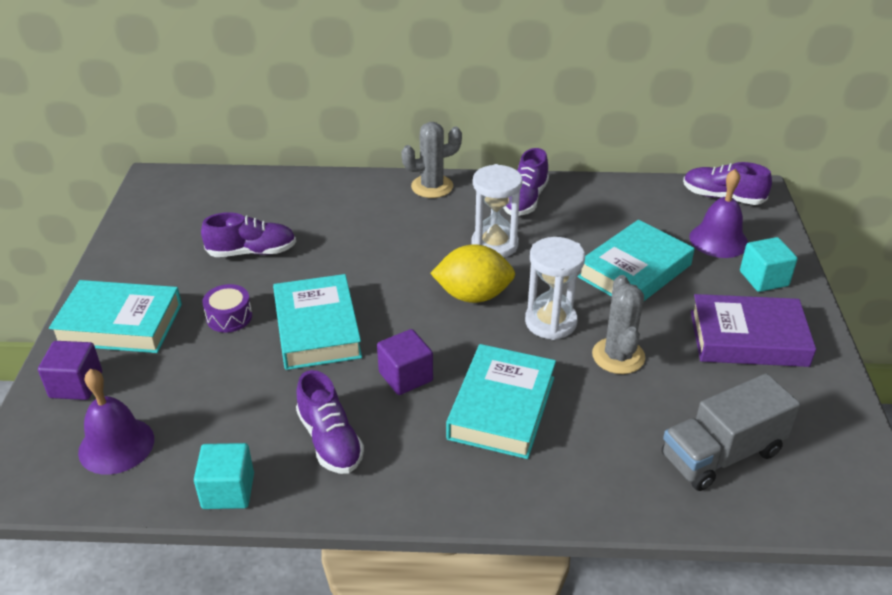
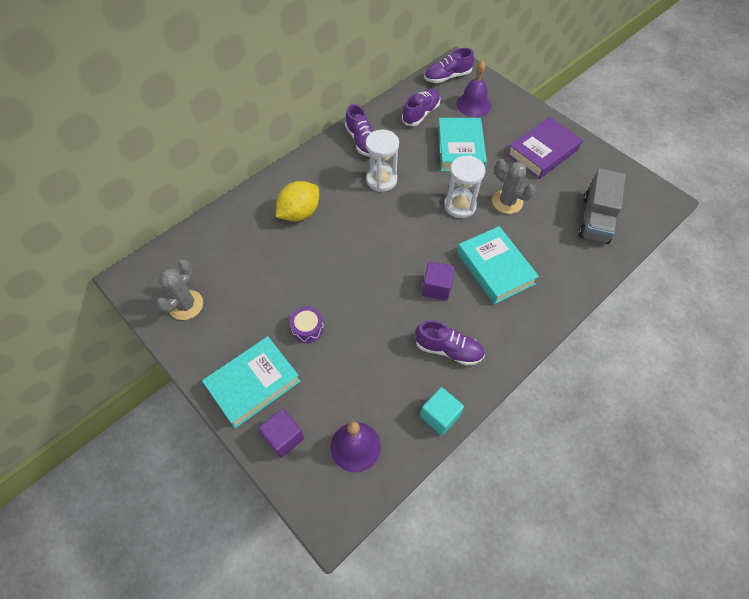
camera: 45 degrees left, 20 degrees up
purple shoe [201,212,296,257] -> purple shoe moved to [402,89,441,126]
turquoise book [273,274,362,370] -> none
grey cactus [401,122,462,198] -> grey cactus moved to [156,260,203,320]
yellow lemon [430,244,515,303] -> yellow lemon moved to [276,181,319,221]
turquoise cube [740,237,798,292] -> none

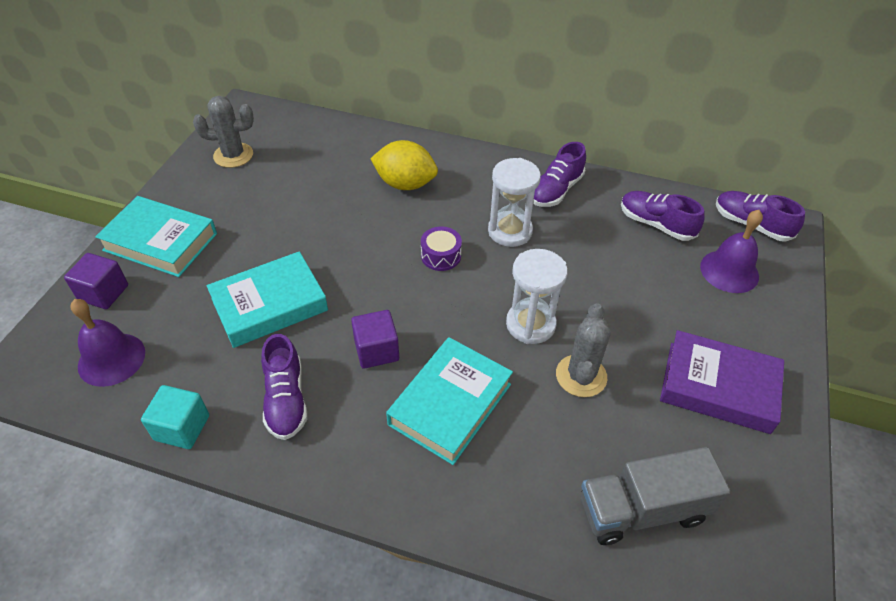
camera: 60 degrees right, 10 degrees down
purple drum [290,307,324,343] -> purple drum moved to [421,226,462,271]
purple shoe [402,89,441,126] -> purple shoe turned 150 degrees counterclockwise [621,191,705,241]
turquoise book [438,118,487,171] -> turquoise book moved to [206,251,328,348]

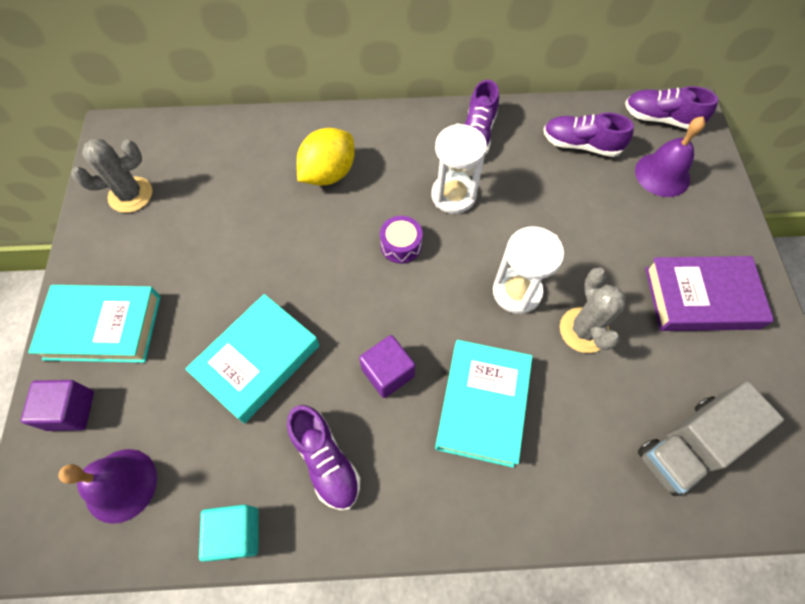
camera: 20 degrees left, 15 degrees up
yellow lemon [370,140,438,190] -> yellow lemon turned 45 degrees counterclockwise [297,128,355,185]

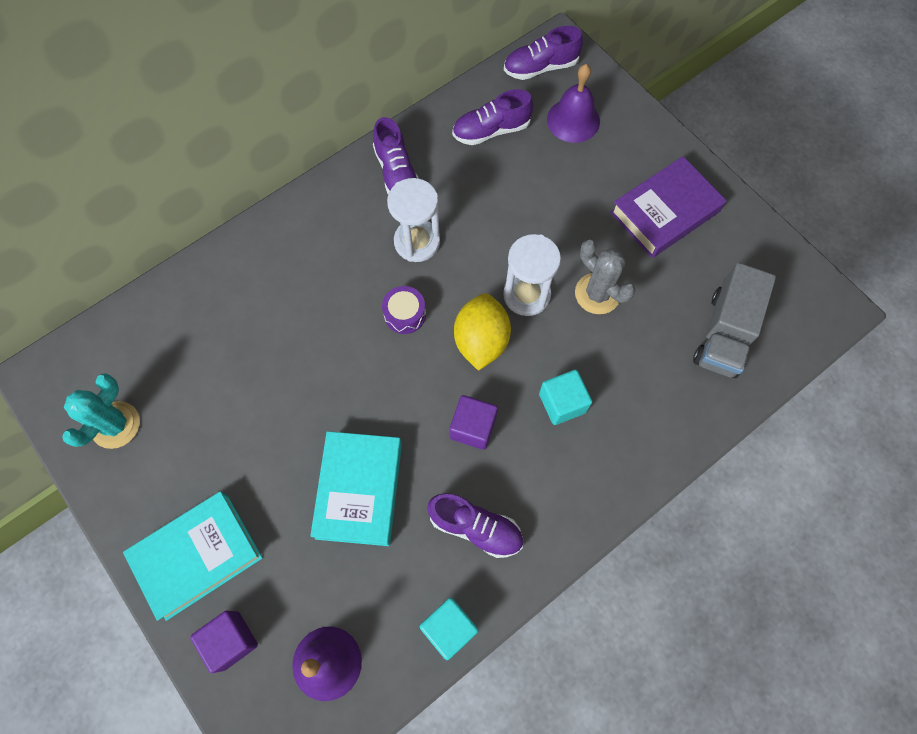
camera: 35 degrees left, 5 degrees up
grey cactus [72,139,152,213] -> turquoise cactus [62,373,140,449]
yellow lemon [297,128,355,185] -> yellow lemon moved to [454,293,511,371]
turquoise book [435,340,532,468] -> turquoise cube [539,370,592,425]

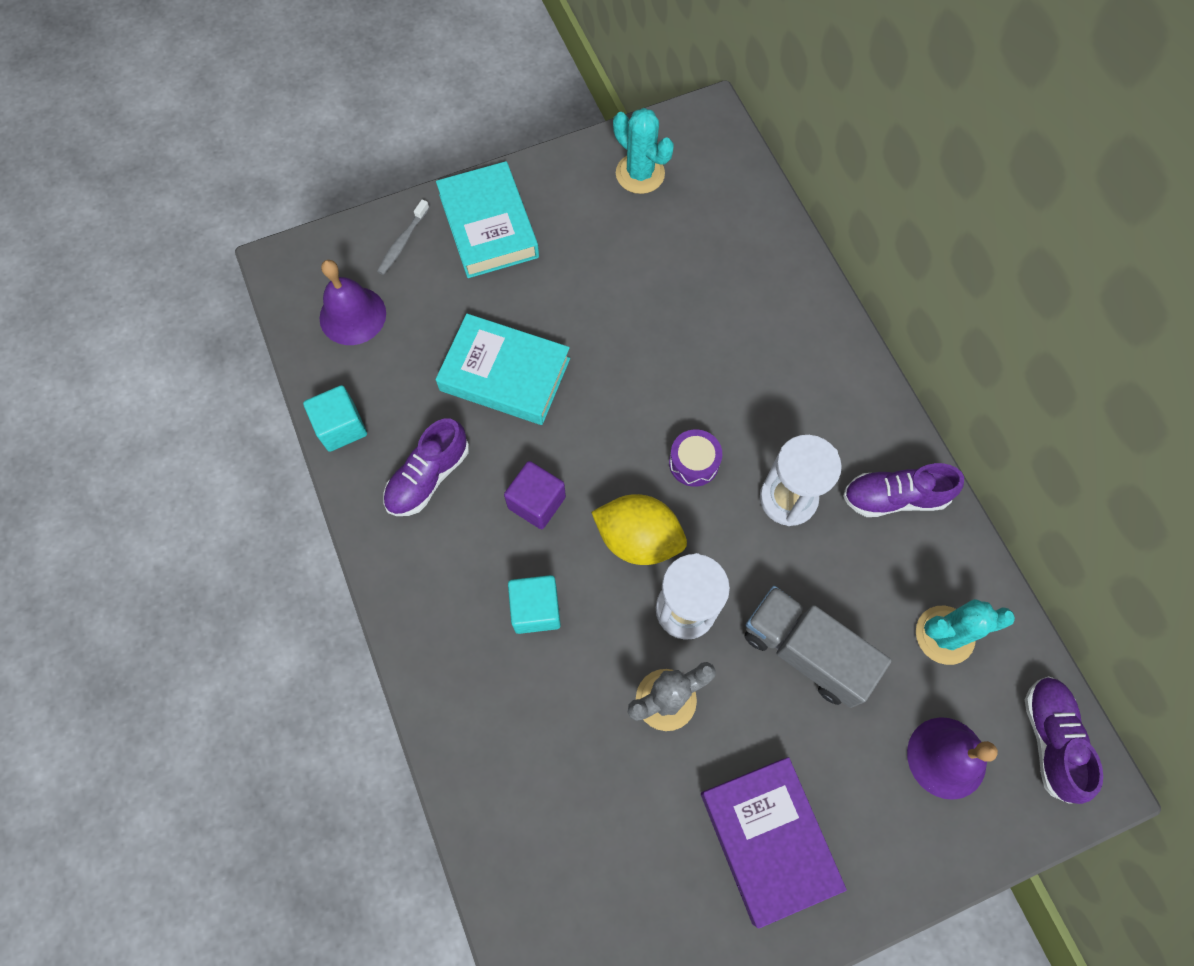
camera: 105 degrees right, 0 degrees up
purple cube [190,611,258,673] -> grey toothbrush [377,199,429,275]
purple shoe [452,89,533,145] -> turquoise cactus [916,599,1015,665]
grey truck [693,263,776,378] -> grey truck moved to [744,586,892,708]

